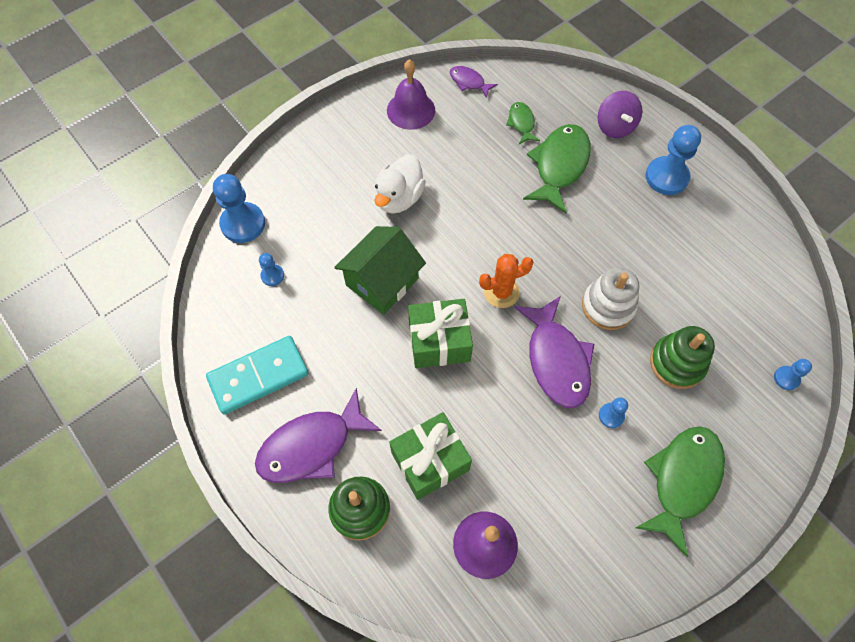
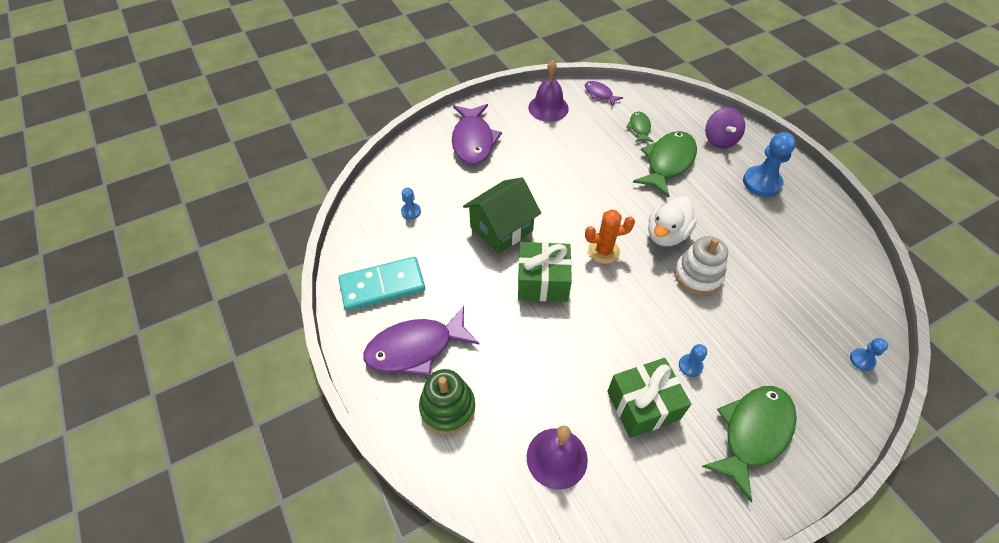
camera: 10 degrees right, 10 degrees down
blue pawn [213,174,265,243] -> none
white duck [375,154,426,214] -> white duck moved to [648,196,697,246]
green gift [389,412,472,500] -> green gift moved to [607,358,691,438]
purple fish [514,296,594,408] -> purple fish moved to [452,104,502,165]
green stacking toy [650,326,715,389] -> none

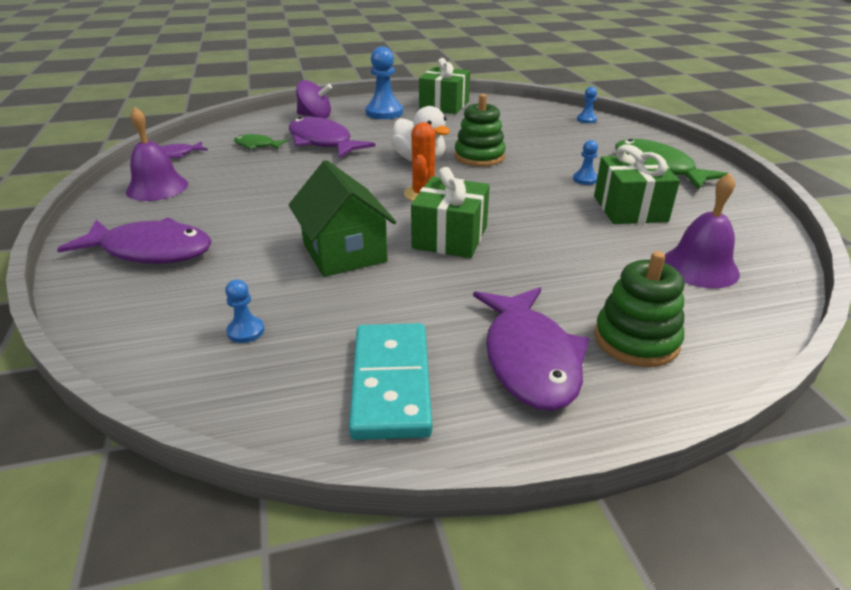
camera: 75 degrees left, 20 degrees down
green fish [633,131,697,197] -> purple fish [289,117,375,158]
white stacking toy [674,236,728,295] -> green stacking toy [454,94,506,167]
none -> green gift [419,58,470,114]

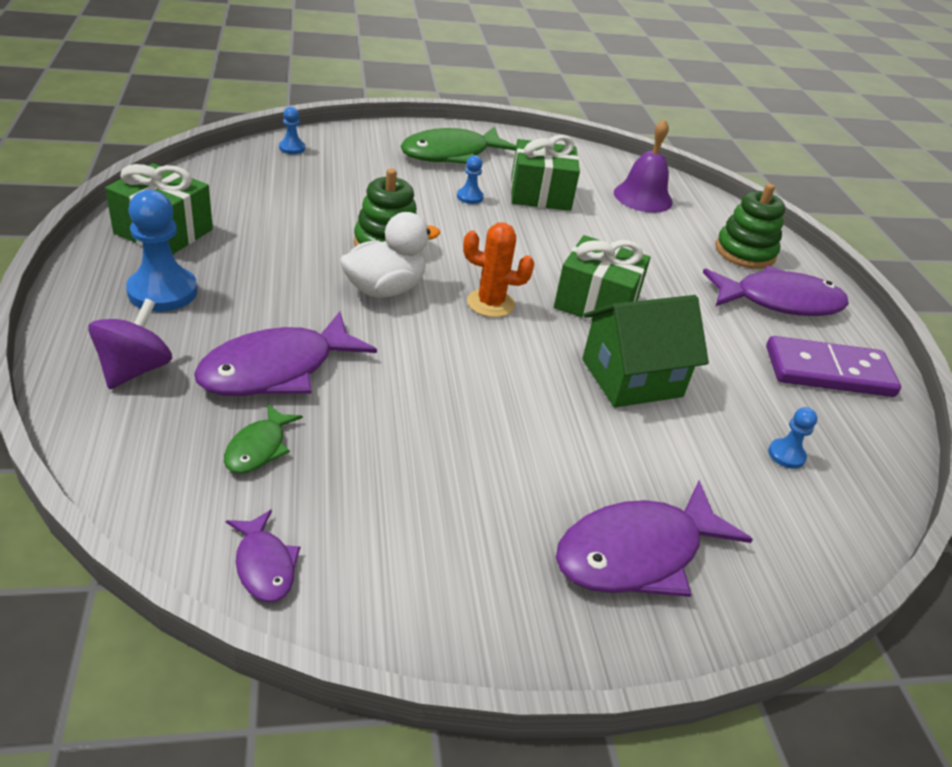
camera: 90 degrees left, 5 degrees up
purple fish [57,217,212,264] -> purple fish turned 135 degrees counterclockwise [556,481,753,597]
purple bell [126,107,188,201] -> none
turquoise domino [349,323,432,440] -> purple domino [766,336,901,397]

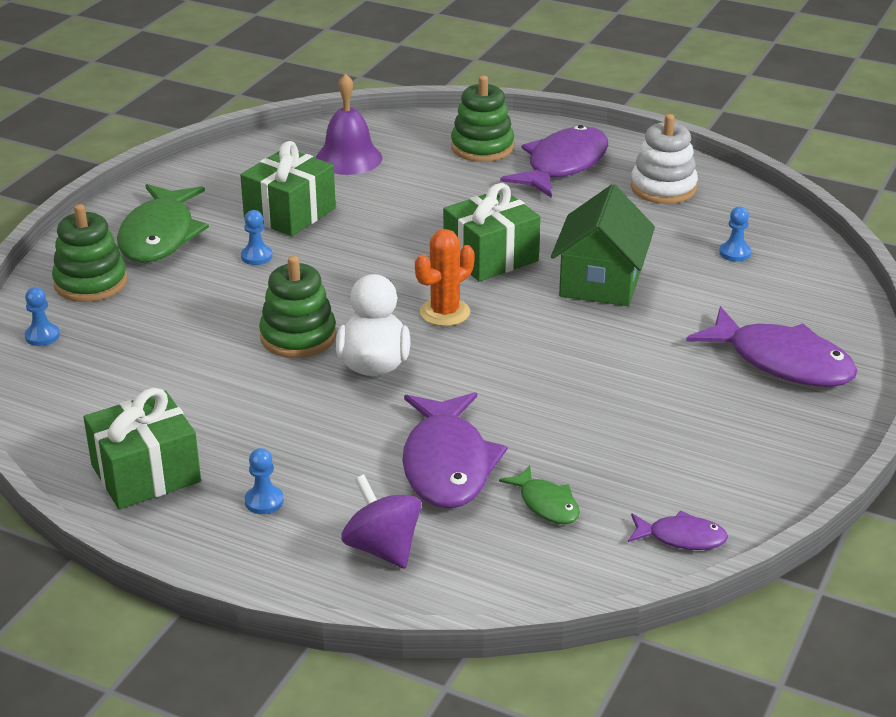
camera: 50 degrees left, 5 degrees down
blue pawn [126,190,198,312] -> blue pawn [244,448,284,514], size x0.51
purple fish [556,481,753,597] -> purple fish turned 60 degrees counterclockwise [686,306,858,387]
purple domino [766,336,901,397] -> white stacking toy [631,114,698,204]
none -> green stacking toy [52,204,127,302]

